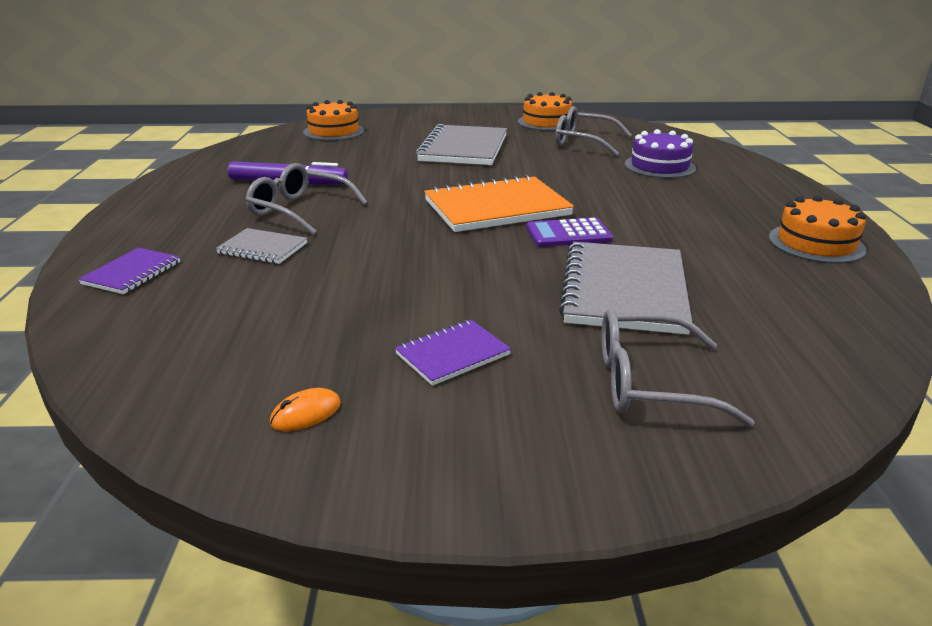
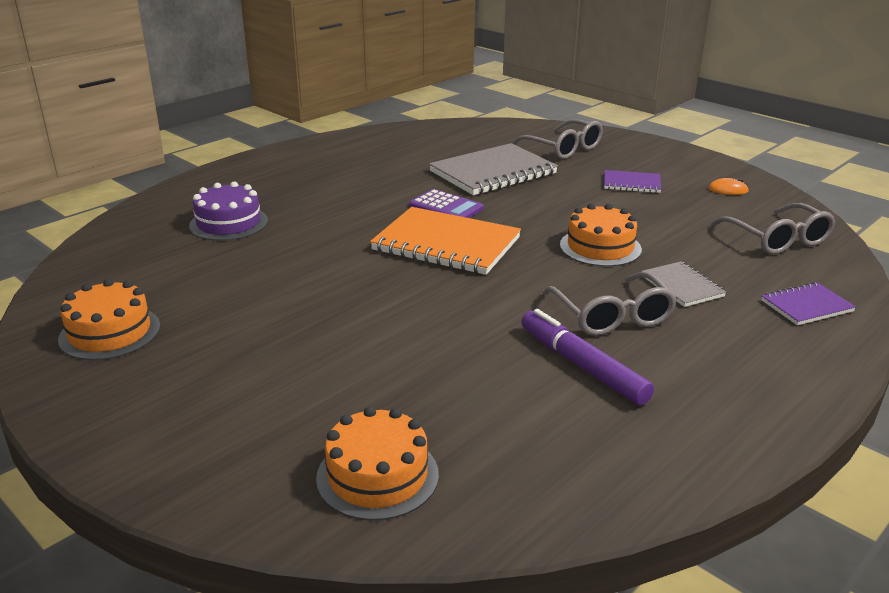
camera: 135 degrees left, 0 degrees up
grey notebook [416,124,507,165] -> none
grey glasses [555,106,632,156] -> grey glasses moved to [711,203,835,254]
orange cake [769,195,866,264] -> orange cake moved to [560,203,642,267]

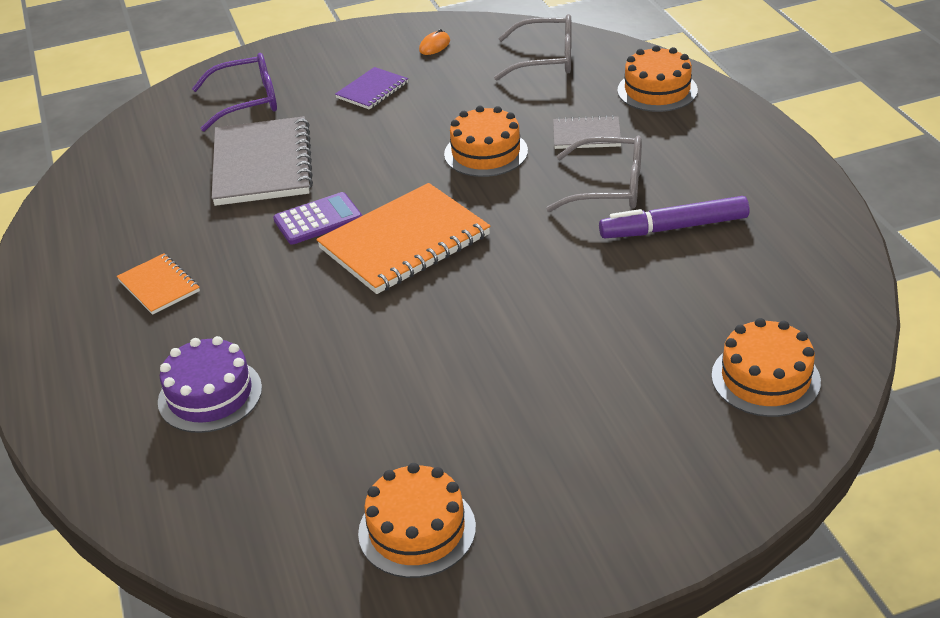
camera: 60 degrees left, 10 degrees up
grey glasses [511,119,603,159] -> purple glasses [192,53,277,131]
purple notebook [761,282,856,325] -> orange cake [617,45,698,112]
none -> orange notebook [117,253,200,315]

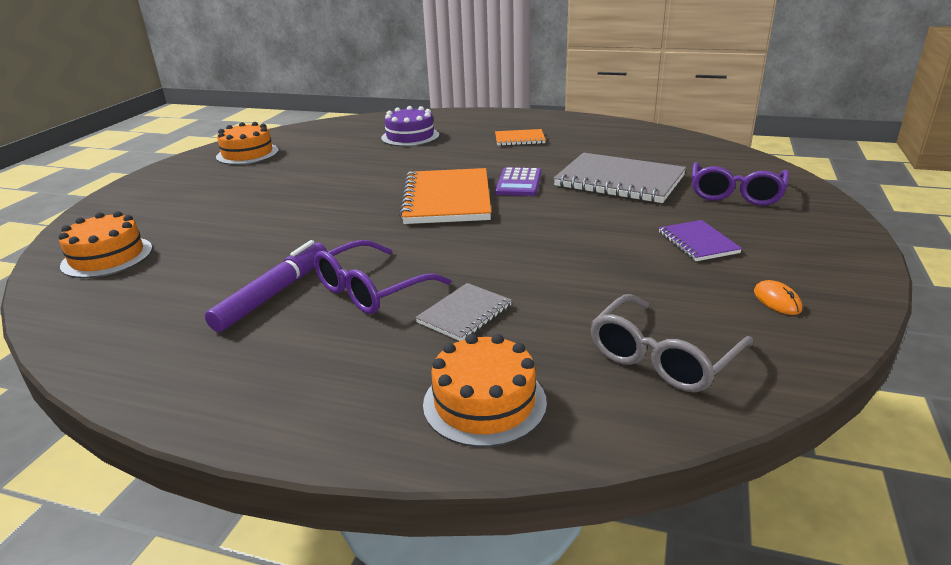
camera: 125 degrees right, 10 degrees down
orange cake [444,106,528,177] -> none
grey glasses [546,136,642,212] -> purple glasses [314,240,451,314]

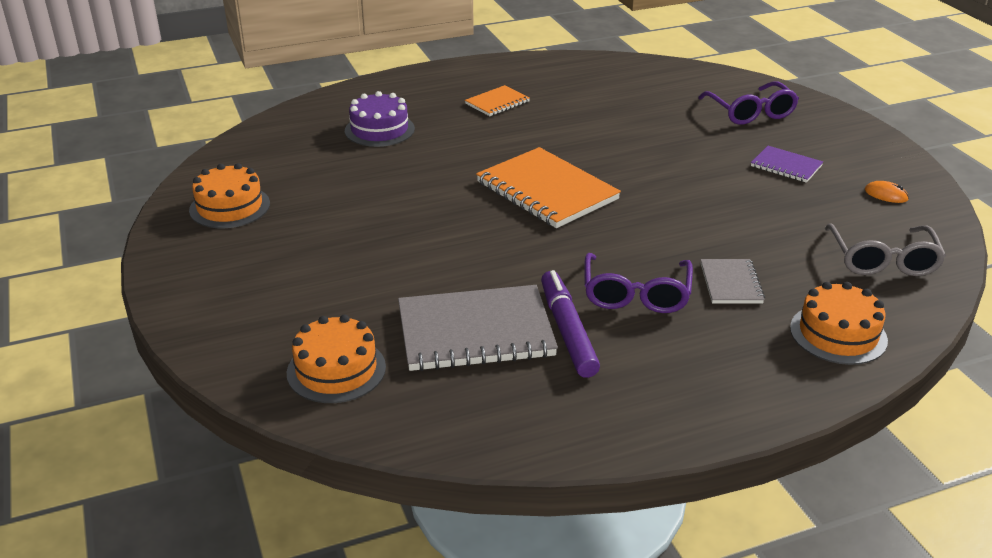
camera: 40 degrees left, 5 degrees up
purple calculator [495,167,541,196] -> none
grey notebook [553,153,686,203] -> grey notebook moved to [398,285,558,371]

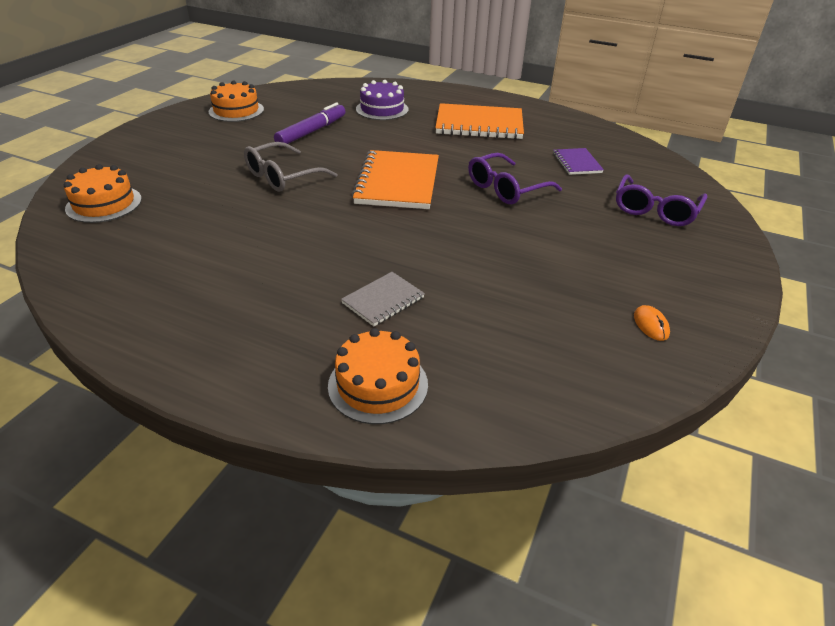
camera: 45 degrees right, 5 degrees up
grey notebook [398,285,558,371] -> none
orange notebook [465,85,530,116] -> orange notebook [435,103,524,140], size x1.94
purple marker [541,270,600,378] -> purple marker moved to [274,102,346,147]
purple glasses [584,253,693,313] -> purple glasses moved to [468,153,562,204]
purple notebook [751,146,823,183] -> purple notebook moved to [553,148,604,175]
grey glasses [825,223,946,276] -> grey glasses moved to [244,142,337,192]

